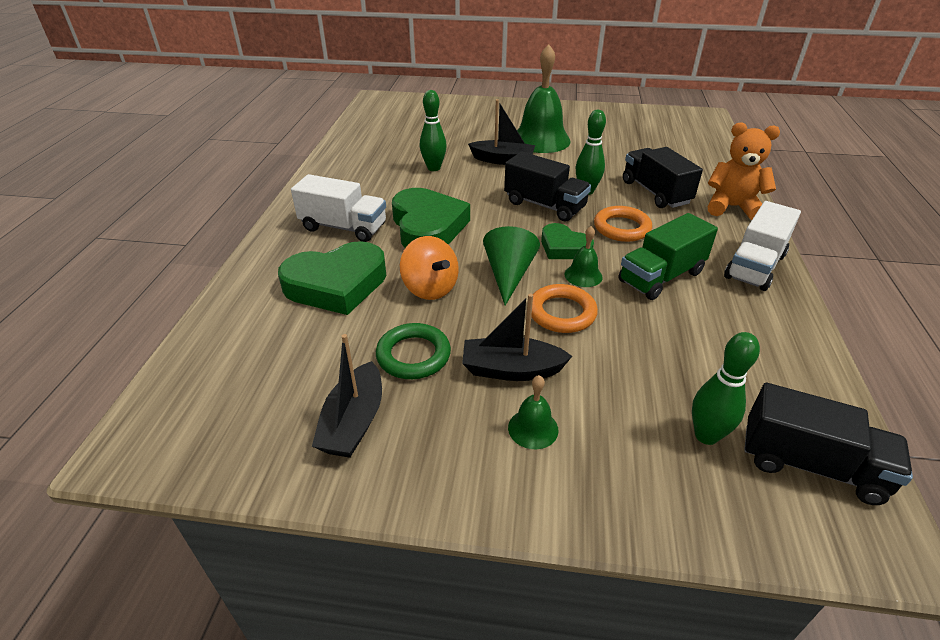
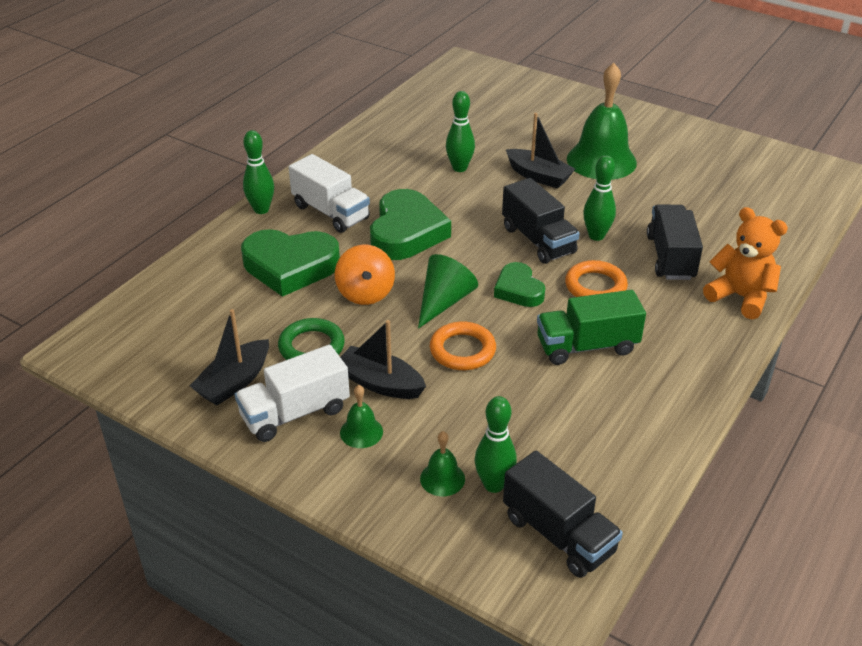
camera: 25 degrees right, 0 degrees up
green bell [564,226,603,287] -> green bell moved to [420,431,465,496]
white truck [724,201,801,291] -> white truck moved to [235,345,350,442]
none -> green bowling pin [243,130,274,214]

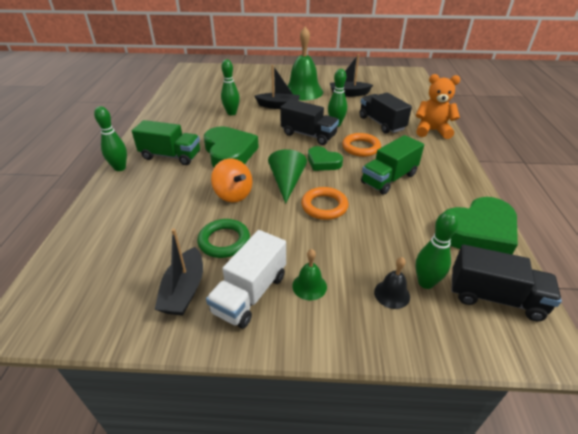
camera: 30 degrees left, 0 degrees up
green heart [241,229,340,297] -> green heart moved to [444,197,518,254]
white truck [289,154,370,233] -> green truck [132,120,200,165]
black boat [340,320,426,399] -> black boat moved to [330,54,373,97]
green bell [420,431,465,496] -> black bell [374,257,410,309]

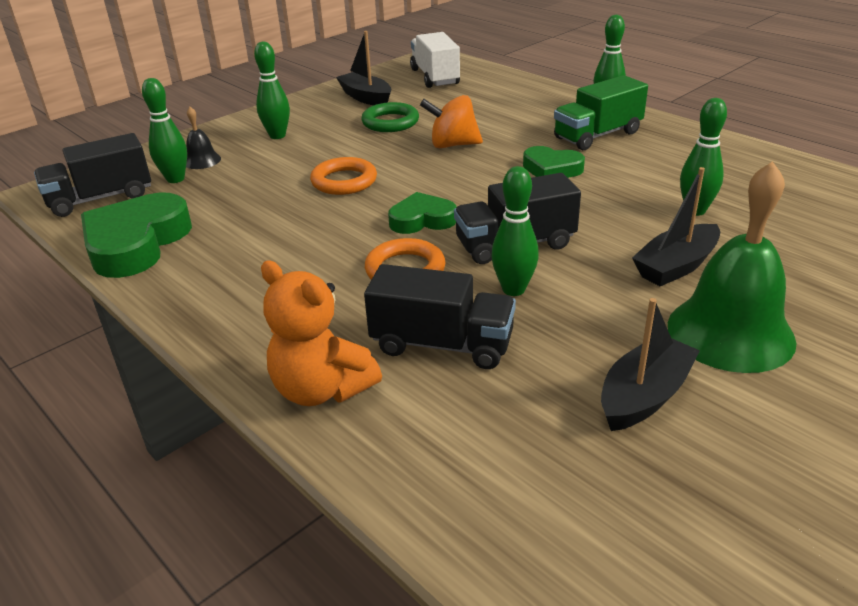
camera: 135 degrees right, 5 degrees down
green heart [204,126,259,167] -> green heart [523,146,585,178], size x0.58
white truck [206,230,286,329] -> white truck moved to [410,32,460,88]
green cone [268,149,307,204] -> none
green bell [292,249,327,300] -> green bowling pin [254,42,290,139]
green truck [361,135,424,195] -> none
orange teddy bear [416,74,460,139] -> orange teddy bear turned 75 degrees clockwise [261,261,382,406]

